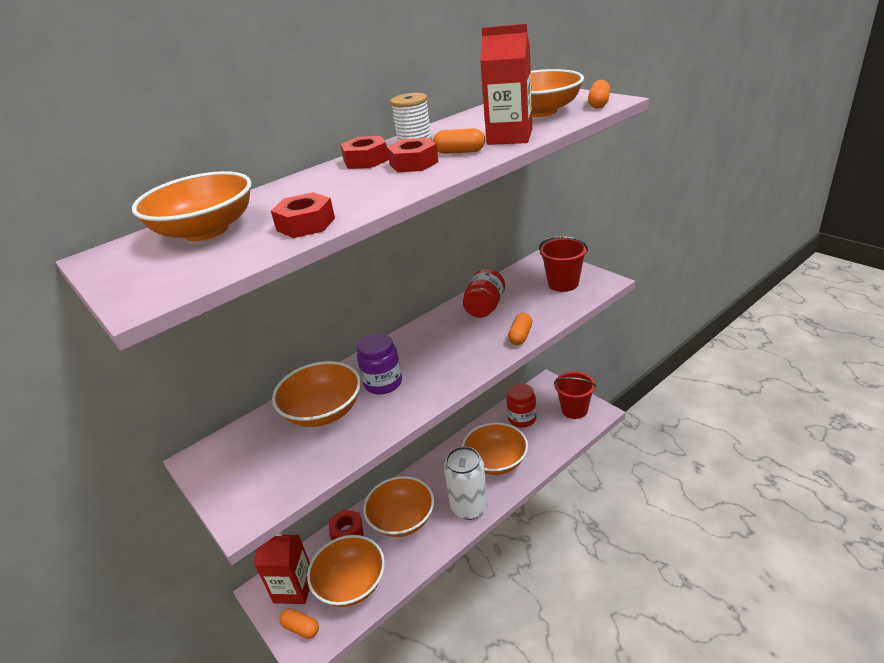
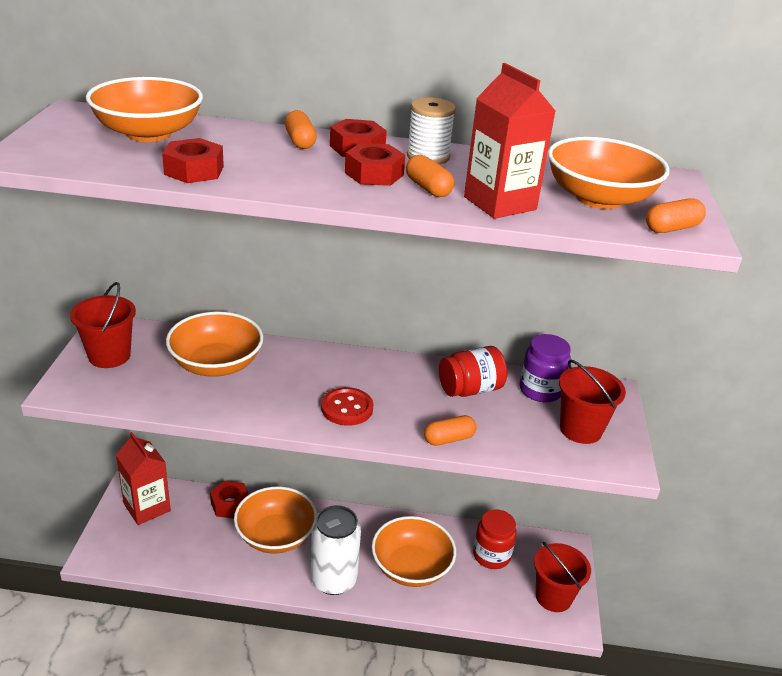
camera: 40 degrees right, 0 degrees up
orange capsule [280,608,319,639] -> orange capsule moved to [285,110,317,149]
orange bowl [307,535,385,607] -> none
purple jar [357,333,402,395] -> purple jar moved to [520,334,571,402]
none -> red bucket [70,282,136,368]
none -> red button [321,387,373,426]

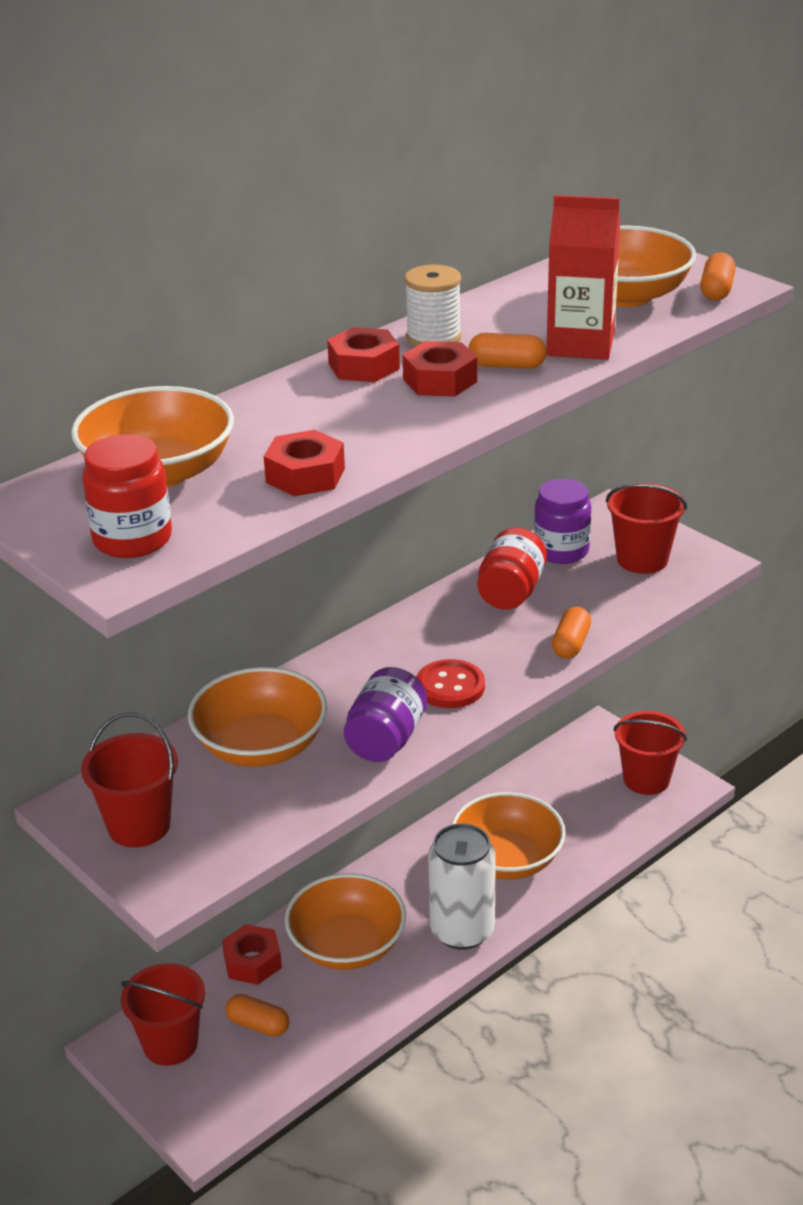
camera: 45 degrees left, 0 degrees up
red carton [116,432,171,525] -> red bucket [121,963,205,1066]
orange capsule [285,110,317,149] -> orange capsule moved to [226,994,289,1037]
red jar [473,509,517,569] -> red jar moved to [82,434,172,558]
none -> purple jar [344,667,427,762]

